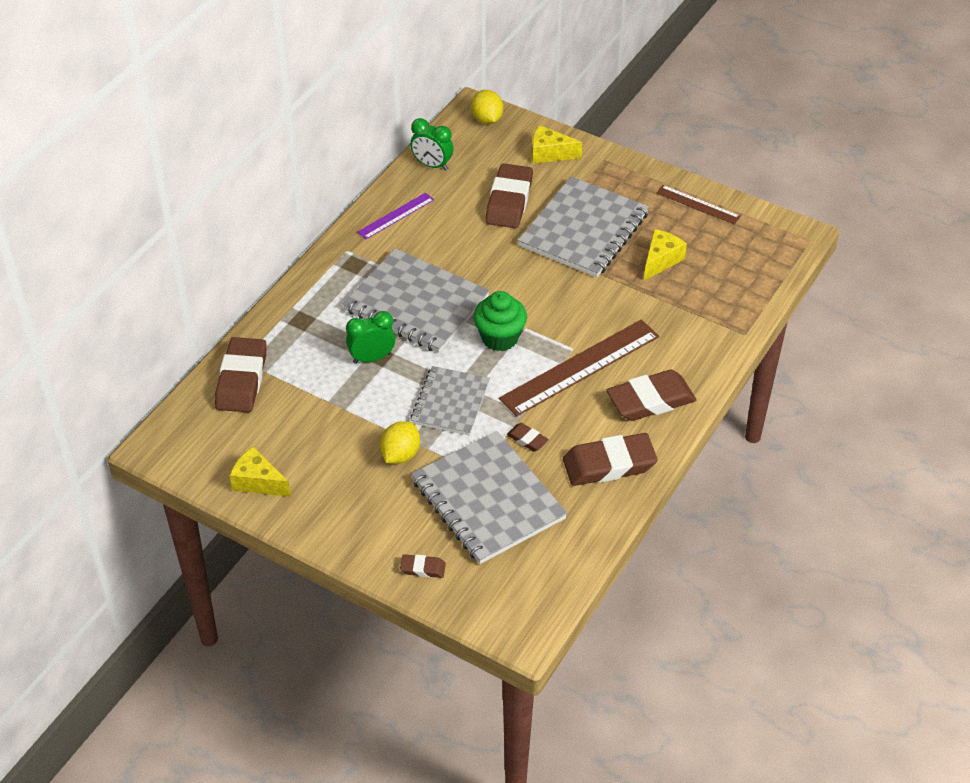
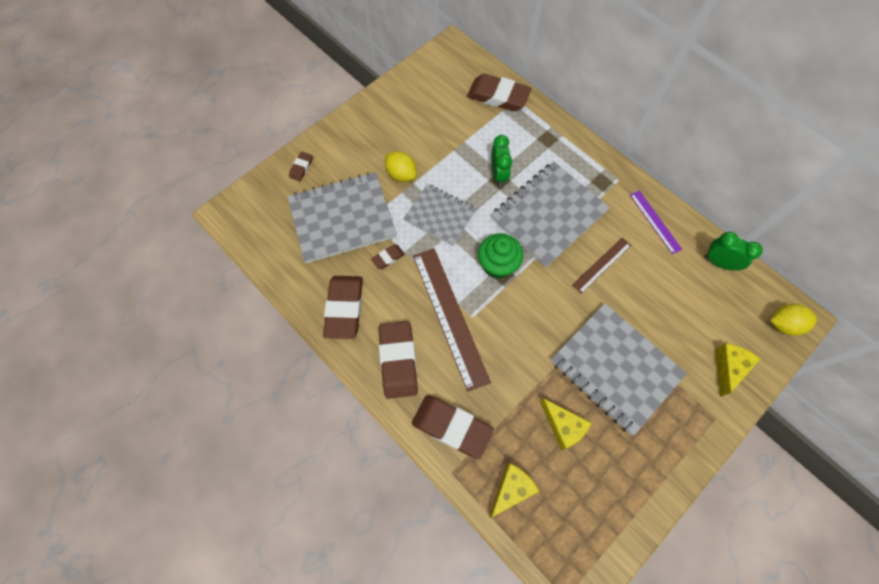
camera: 105 degrees right, 20 degrees up
yellow cheese [229,447,291,497] -> yellow cheese moved to [489,463,539,518]
green clock [410,118,453,171] -> green clock turned 75 degrees clockwise [704,232,763,270]
brown eraser [485,163,533,228] -> brown eraser moved to [412,395,494,459]
brown ruler [656,185,741,224] -> brown ruler moved to [572,237,631,294]

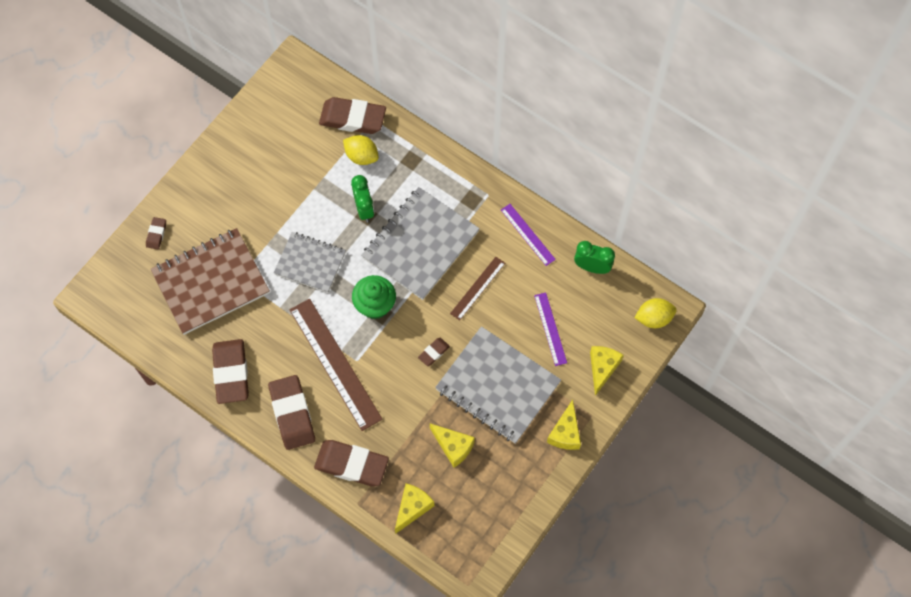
camera: 10 degrees left, 0 degrees up
grey notebook [287,172,397,263] -> brown notebook [150,228,270,335]
brown eraser [371,245,405,269] -> brown eraser moved to [418,338,450,366]
yellow lemon [385,151,417,182] -> yellow lemon moved to [343,135,379,165]
none -> purple ruler [534,292,567,366]
none -> yellow cheese [547,399,581,450]

